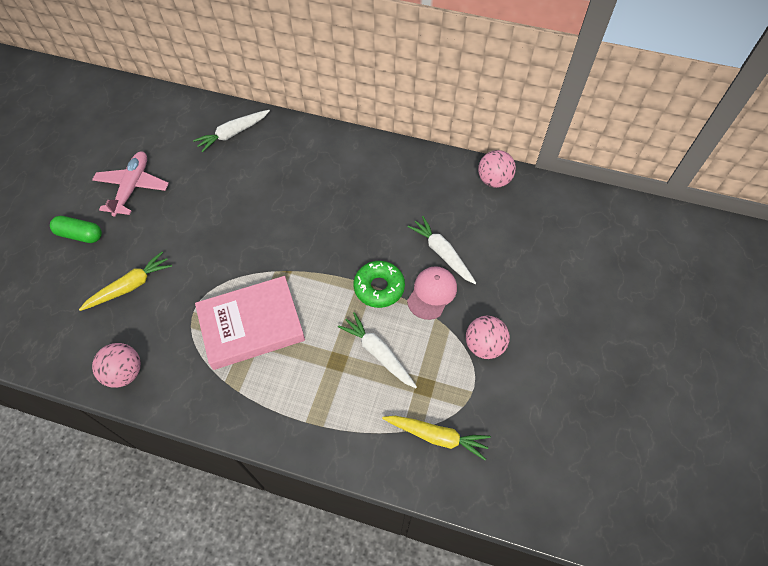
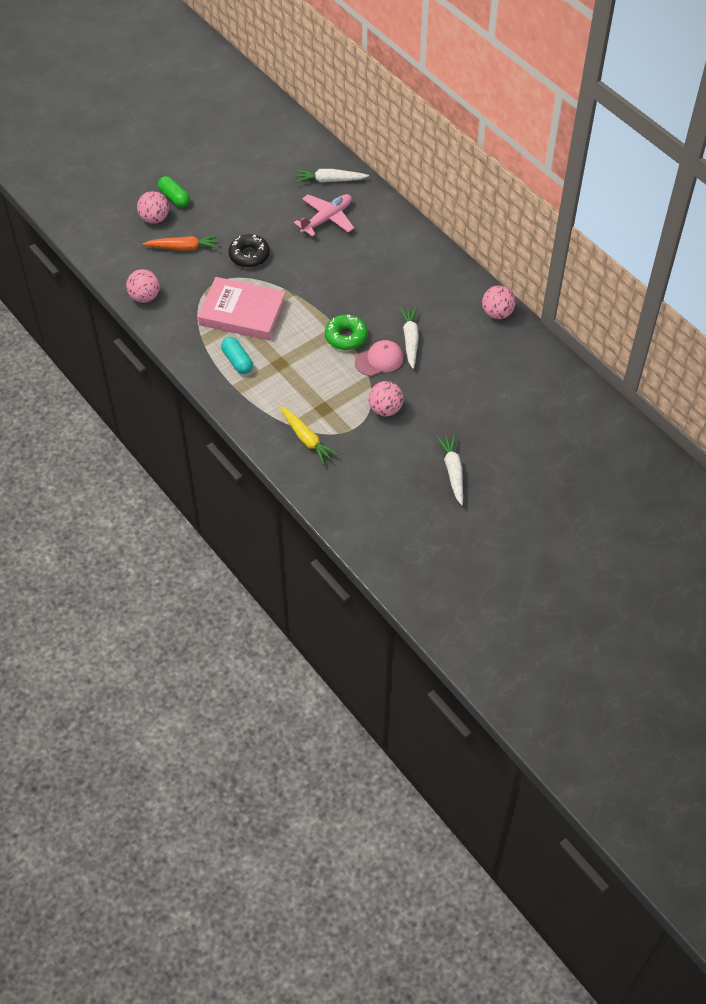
camera: 35 degrees right, 5 degrees down
yellow carrot [79,252,172,311] -> orange carrot [142,235,219,251]
pink plane [92,151,169,217] -> pink plane moved to [294,194,354,237]
white carrot [338,312,417,388] -> white carrot moved to [436,434,463,505]
none -> pink ball [137,191,169,224]
none -> turquoise capsule [221,337,253,374]
none -> black donut [228,234,270,268]

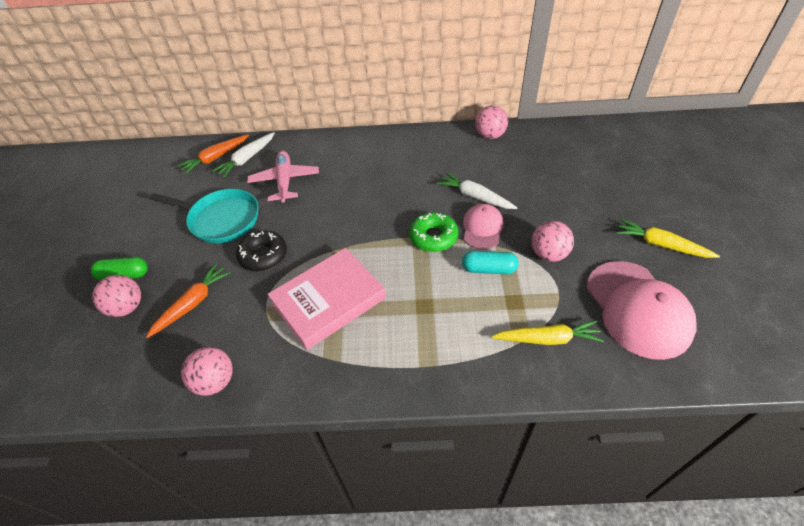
camera: 50 degrees left, 5 degrees down
turquoise capsule [221,337,253,374] -> turquoise capsule moved to [462,251,519,274]
white carrot [436,434,463,505] -> yellow carrot [616,219,720,258]
none -> turquoise pan [150,189,259,243]
none -> orange carrot [177,135,249,174]
none -> pink cap [586,261,697,360]

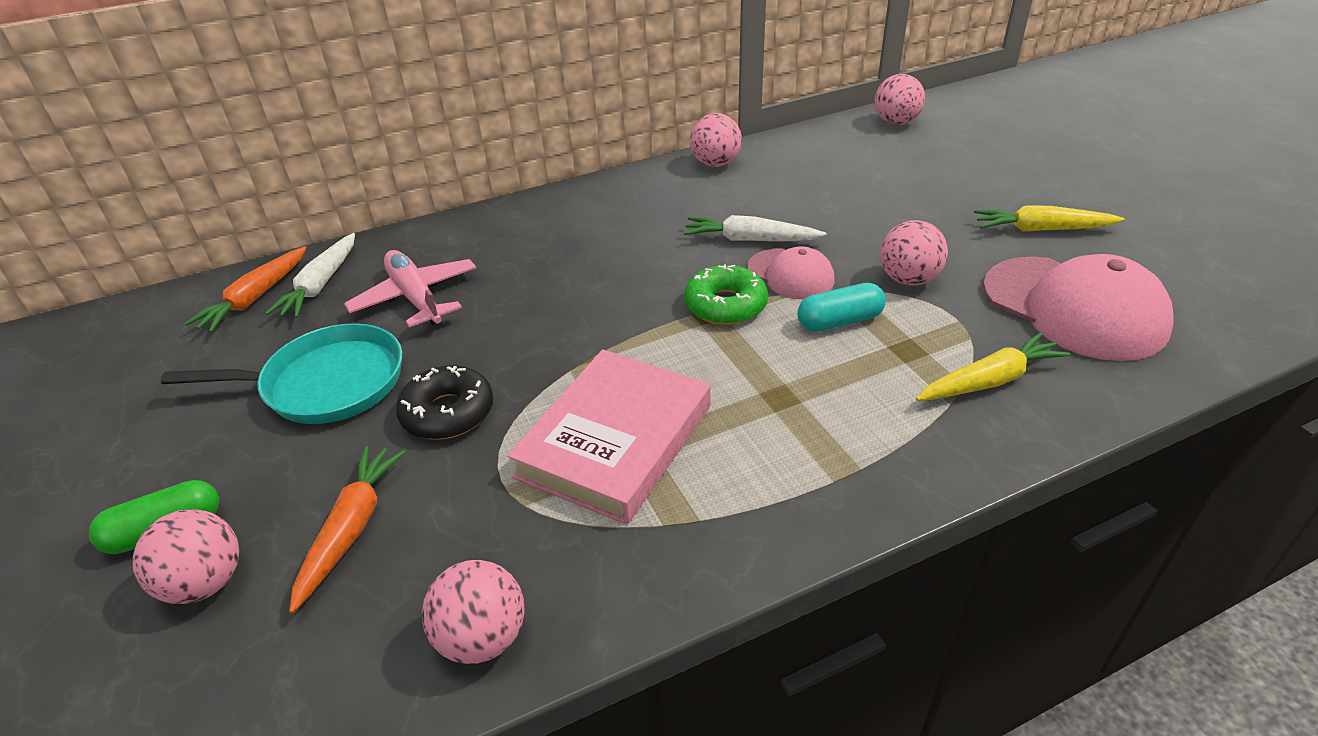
camera: 25 degrees left, 10 degrees down
pink cap [463,204,503,250] -> pink cap turned 150 degrees clockwise [747,246,834,299]
none -> pink ball [874,74,925,125]

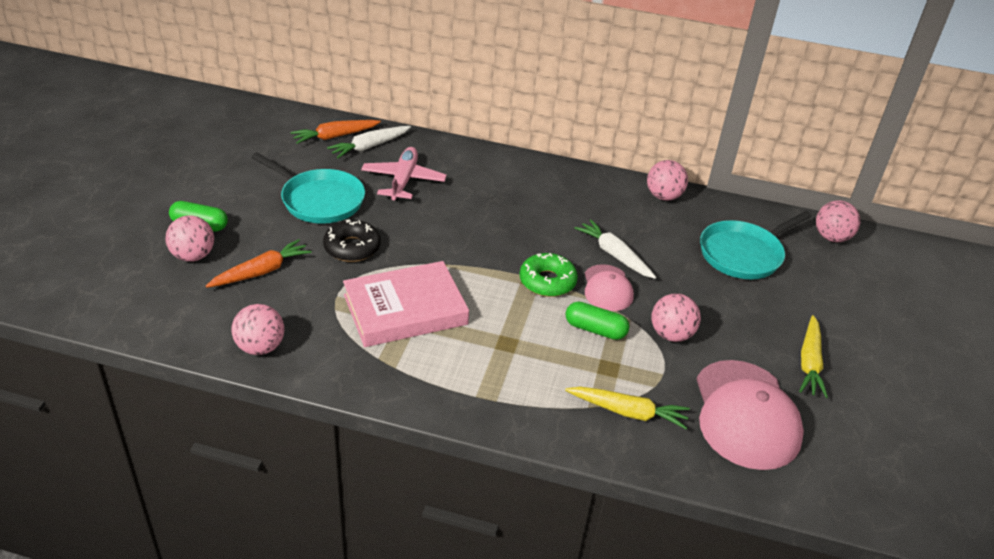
camera: 35 degrees right, 0 degrees up
turquoise capsule [797,283,886,332] -> green capsule [566,302,629,340]
yellow carrot [974,206,1124,232] -> yellow carrot turned 120 degrees counterclockwise [799,315,828,398]
none -> turquoise pan [700,211,812,279]

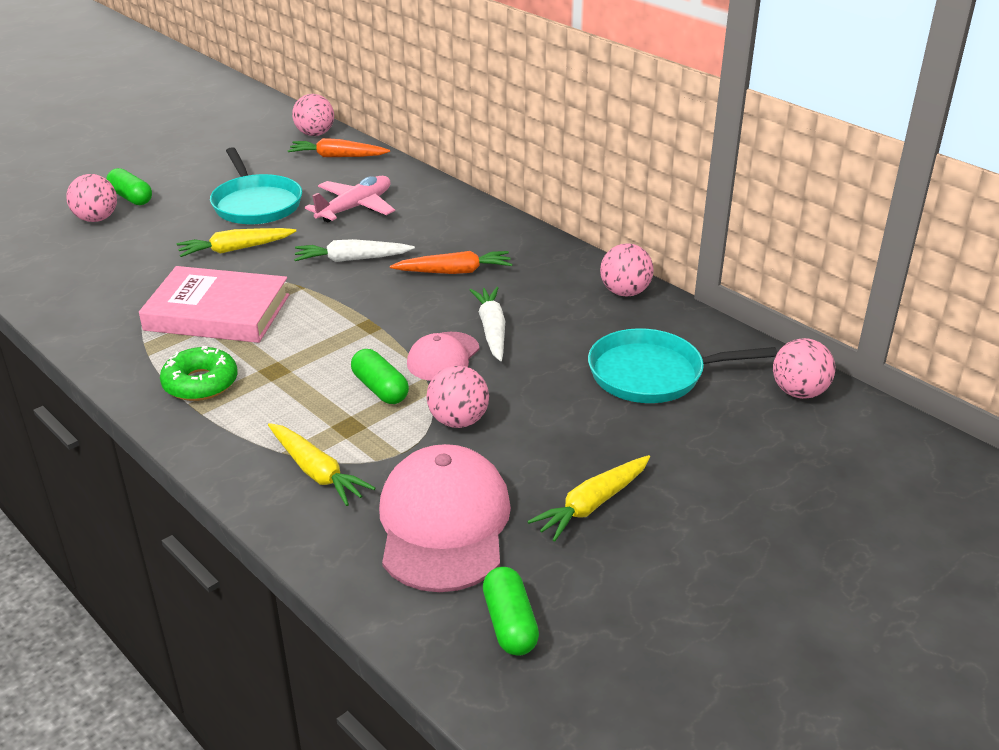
camera: 35 degrees right, 5 degrees down
orange carrot [206,239,312,288] -> orange carrot moved to [390,251,512,274]
pink ball [231,304,285,355] -> pink ball moved to [292,94,334,136]
black donut [323,219,380,262] -> yellow carrot [177,228,296,257]
white carrot [327,126,411,158] -> white carrot moved to [294,239,415,262]
green donut [520,253,578,297] -> green donut moved to [160,346,237,401]
pink cap [697,360,804,470] -> pink cap turned 150 degrees clockwise [379,444,511,592]
none -> green capsule [483,567,539,656]

